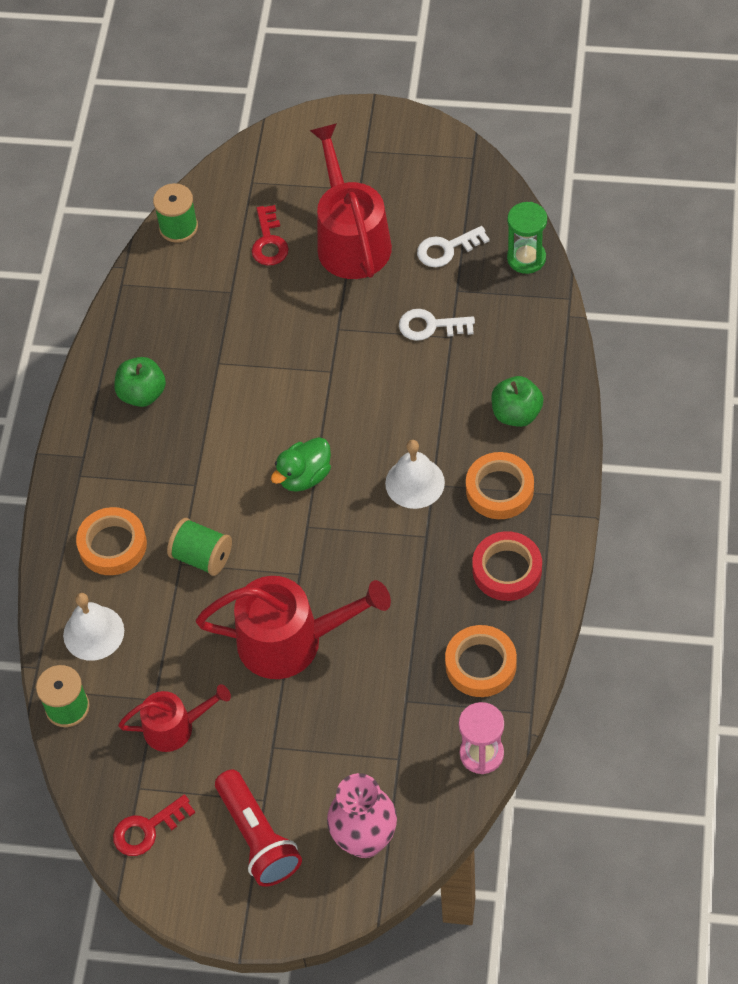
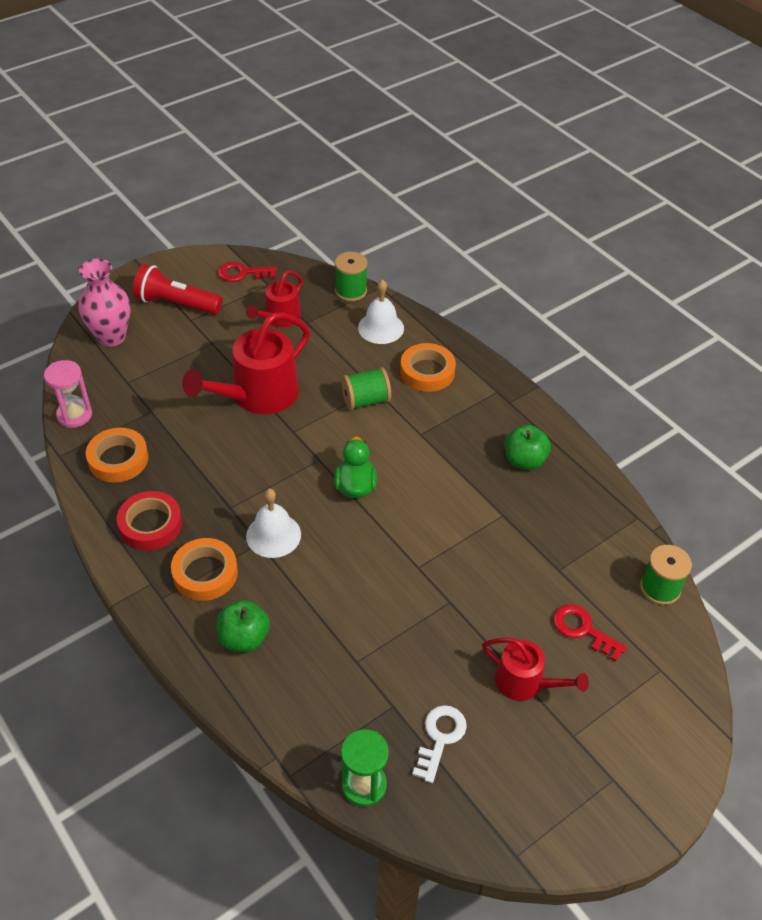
camera: 130 degrees right, 10 degrees down
red key [113,795,195,856] -> red key turned 105 degrees counterclockwise [218,262,277,282]
red watering can [309,123,392,279] -> red watering can [482,637,589,701], size x0.58
white key [399,309,475,341] -> none

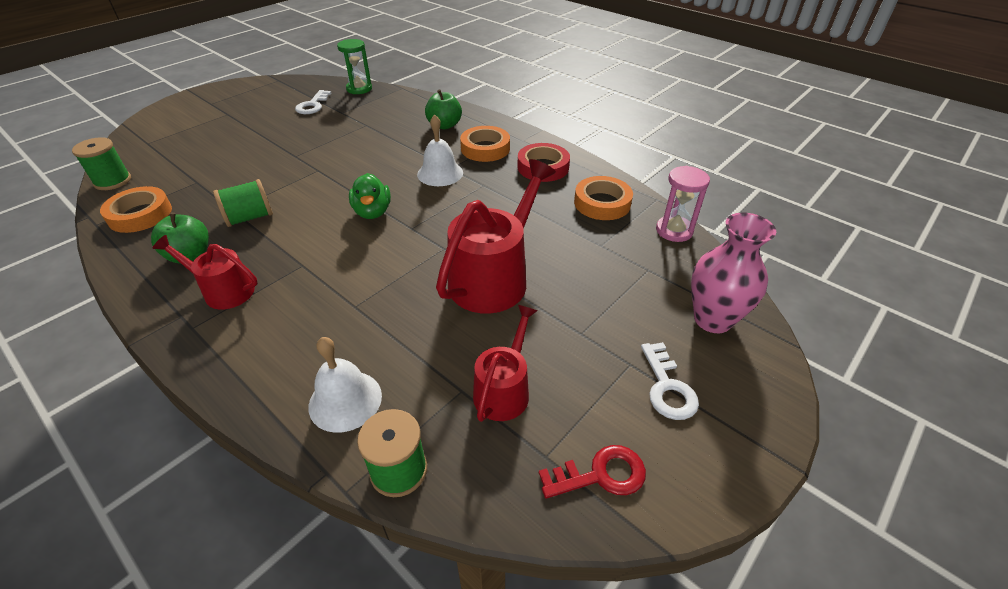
camera: 170 degrees right, 5 degrees down
red flashlight [133,264,223,315] -> white key [641,342,699,420]
green spool [341,367,391,410] -> green spool moved to [213,179,273,227]
orange tape [400,343,456,392] -> orange tape moved to [100,186,172,233]
red watering can [482,637,589,701] -> red watering can moved to [153,235,258,310]
red key [553,604,627,662] -> none

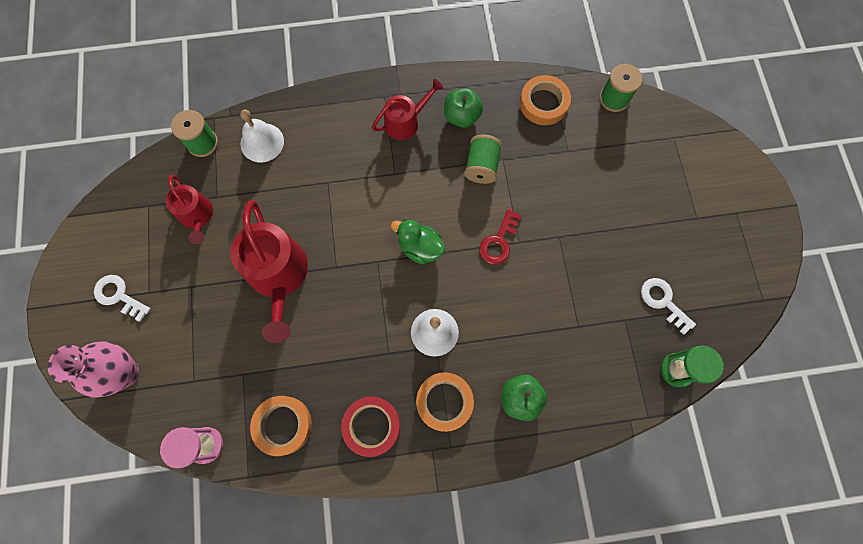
camera: 130 degrees right, 30 degrees up
red key [539,445,646,499] -> red key moved to [479,209,522,265]

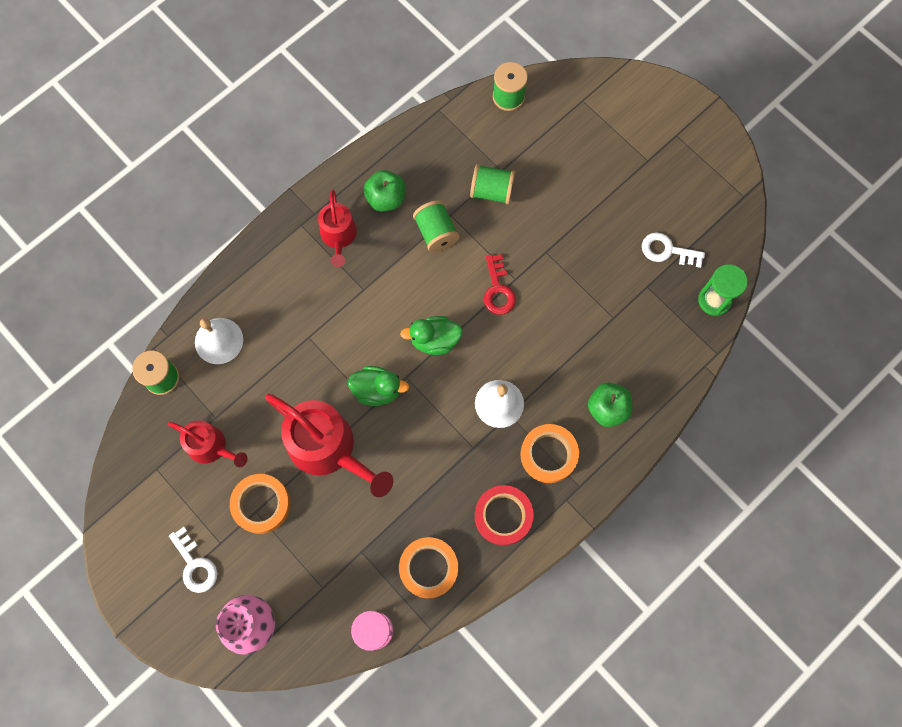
camera: 35 degrees left, 0 degrees up
white key [94,275,151,322] -> white key turned 120 degrees counterclockwise [169,527,217,593]
red watering can [372,79,443,140] -> red watering can turned 150 degrees clockwise [318,190,357,267]
orange tape [520,75,571,125] -> orange tape moved to [230,474,290,534]
none -> green duck [348,366,409,406]
none -> green spool [470,164,515,204]

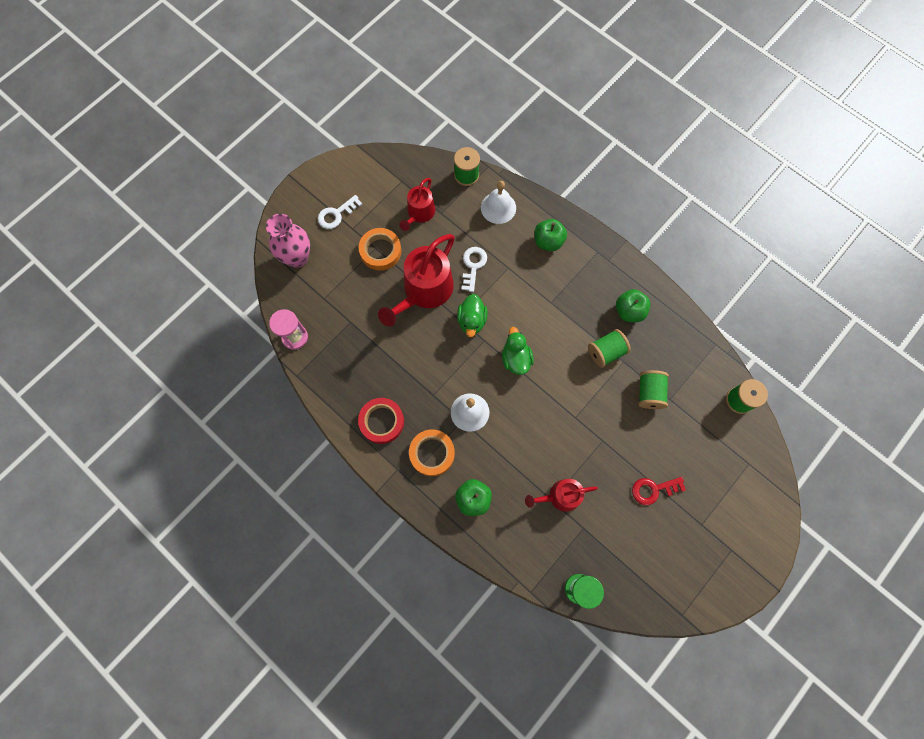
camera: 85 degrees right, 0 degrees up
red watering can [318,190,357,267] -> red watering can moved to [525,479,598,512]
orange tape [399,537,458,598] -> none
red key [484,254,516,315] -> red key moved to [632,477,686,505]
white key [642,232,705,268] -> white key moved to [461,247,487,292]
none -> green apple [534,219,567,251]

